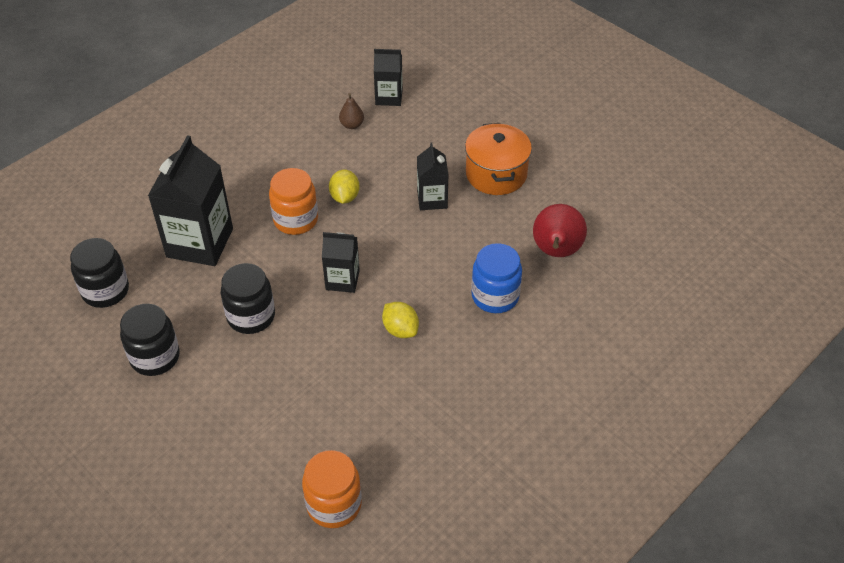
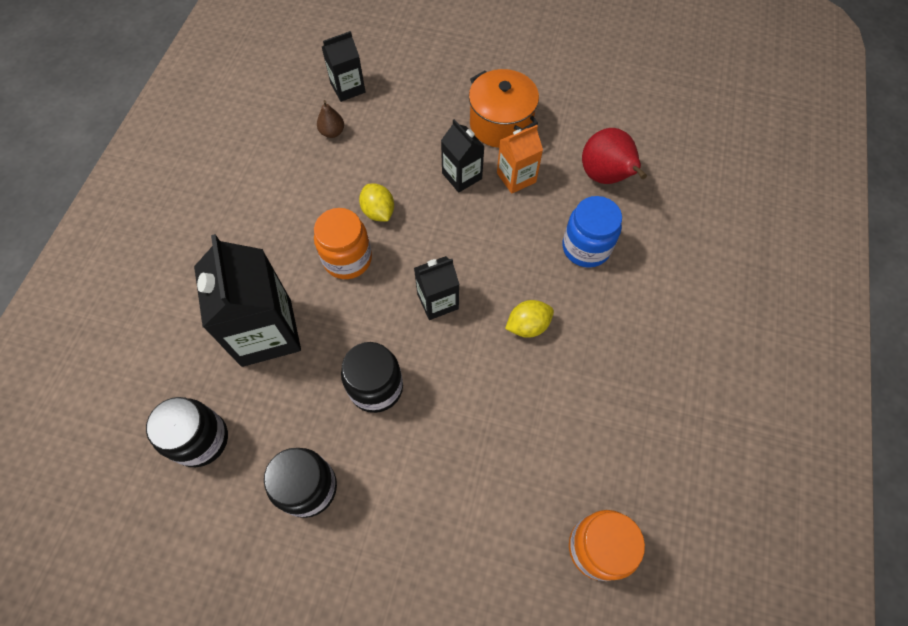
camera: 30 degrees left, 15 degrees up
yellow lemon [382,302,419,338] -> yellow lemon turned 45 degrees counterclockwise [505,300,554,338]
none -> orange carton [497,125,543,194]

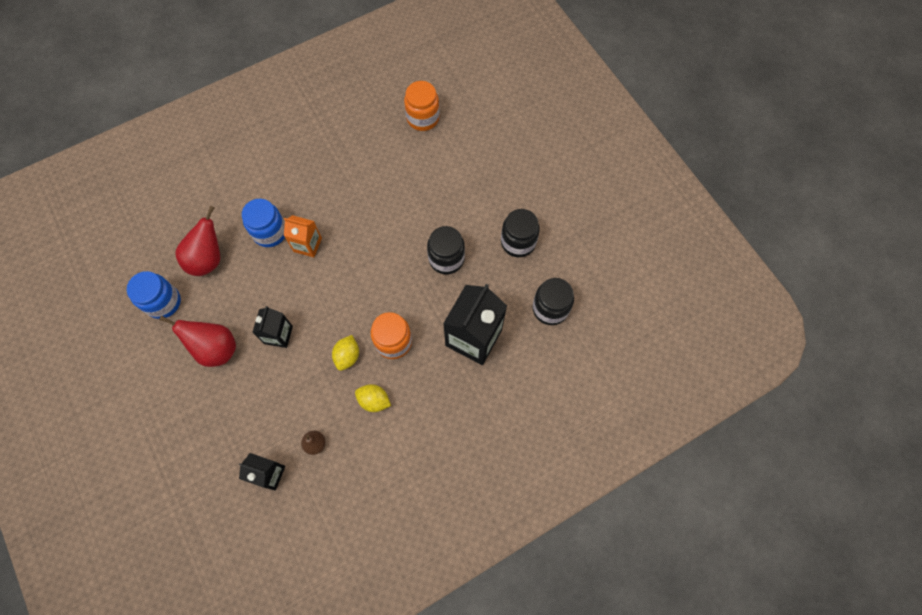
camera: 135 degrees left, 5 degrees up
black carton [414,256,459,320] -> none
orange pot [469,69,539,148] -> red pear [159,316,236,367]
orange carton [497,125,543,194] -> orange carton moved to [284,215,322,257]
yellow lemon [505,300,554,338] -> yellow lemon moved to [355,384,391,412]
none -> blue jar [127,271,181,319]

